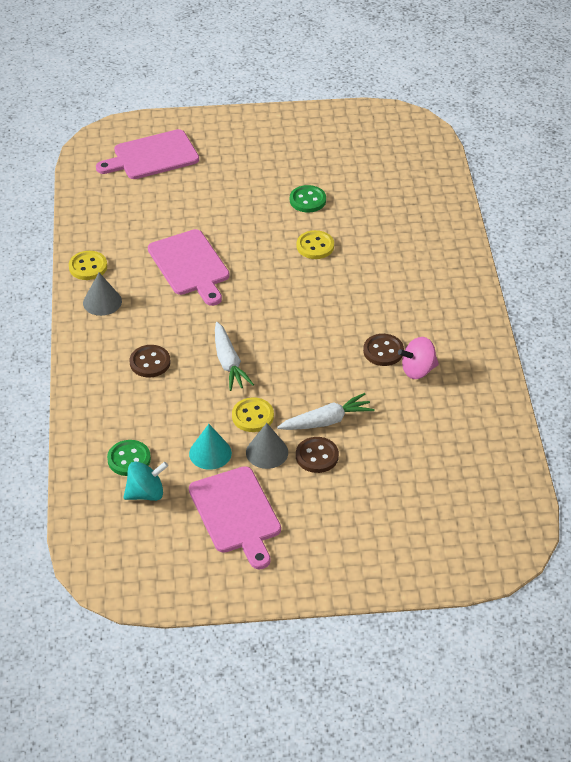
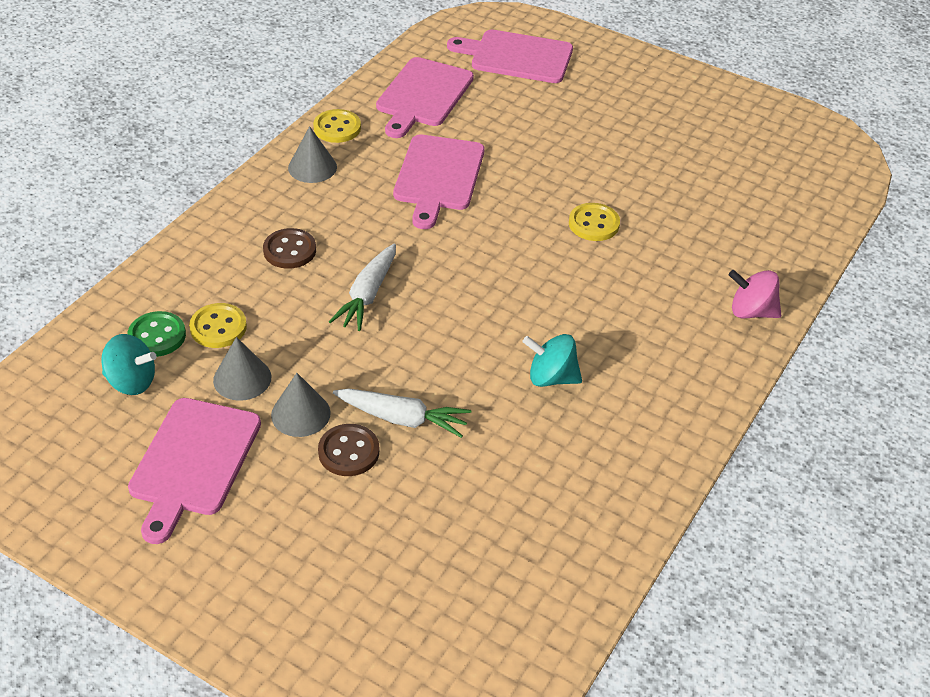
camera: 35 degrees right, 0 degrees up
turquoise cone [189,424,232,470] -> grey cone [213,337,271,401]
yellow button [232,397,274,432] -> yellow button moved to [189,303,247,348]
green button [290,185,326,213] -> none
brown button [363,334,404,366] -> turquoise spinning top [522,334,582,387]
pink spinning top [398,337,439,379] -> pink spinning top moved to [728,270,781,318]
none -> pink cutting board [376,57,474,138]

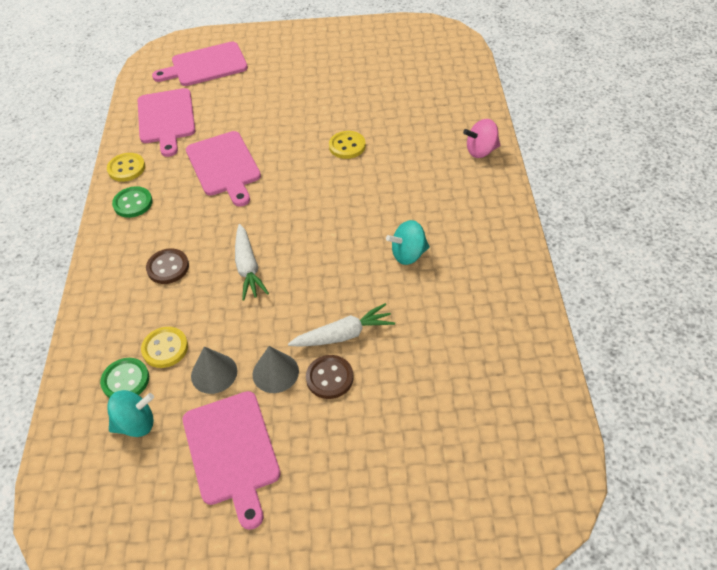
camera: 30 degrees left, 5 degrees up
grey cone [288,126,337,183] -> green button [112,186,153,218]

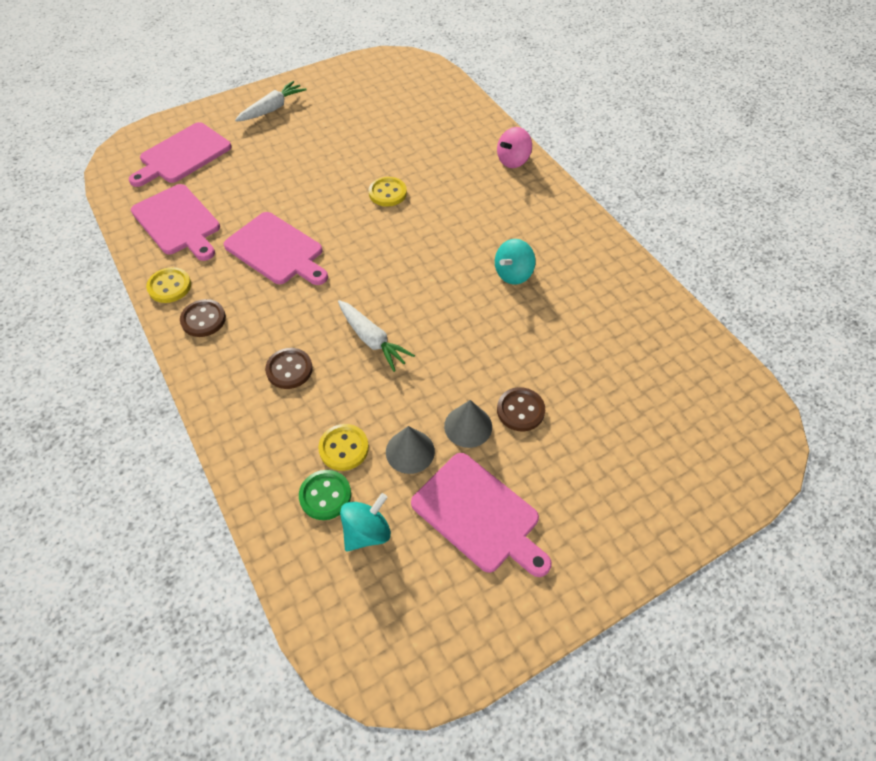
camera: 30 degrees left, 5 degrees up
green button [112,186,153,218] -> brown button [180,299,226,337]
white carrot [288,303,395,347] -> white carrot moved to [235,81,307,122]

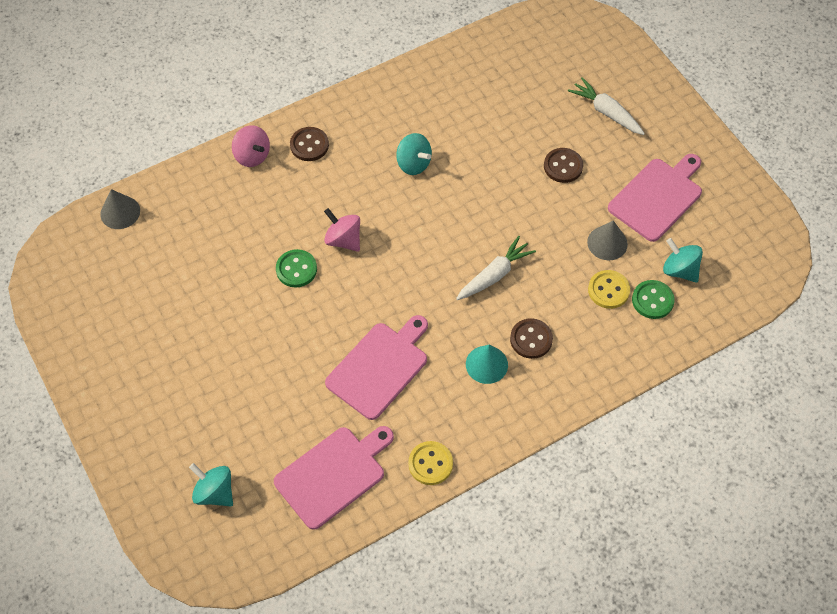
camera: 90 degrees left, 5 degrees up
pink cutting board [129,122,232,187] -> turquoise spinning top [189,463,233,506]
brown button [180,299,226,337] -> brown button moved to [290,127,329,161]
white carrot [235,81,307,122] -> white carrot moved to [568,77,645,135]
yellow button [369,177,407,207] -> green button [276,249,317,287]
grey cone [444,400,492,448] -> grey cone moved to [100,189,140,229]
none -> pink spinning top [324,208,360,252]
none -> turquoise cone [466,345,508,384]

